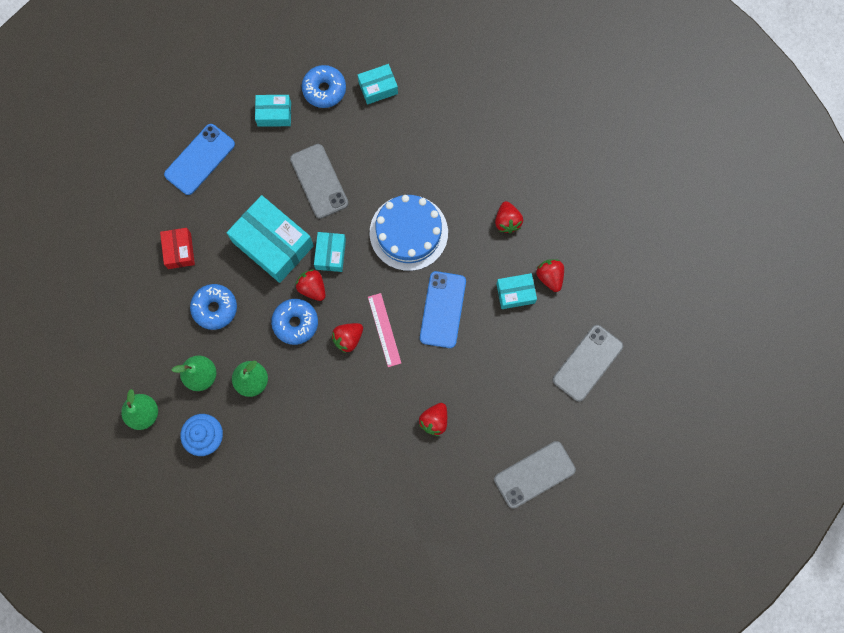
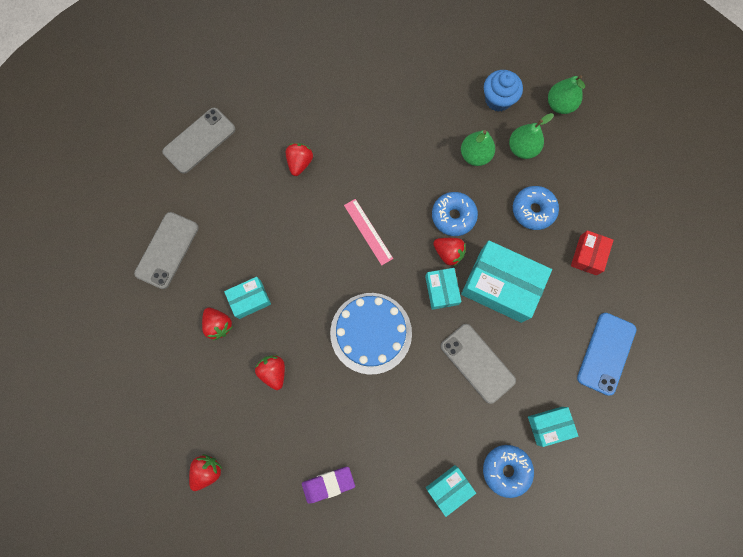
camera: 165 degrees right, 0 degrees up
red box [160,228,195,269] -> red box turned 45 degrees clockwise [571,230,613,275]
red strawberry [331,323,363,353] -> red strawberry moved to [189,454,222,491]
blue phone [420,271,466,348] -> none
none -> purple eraser [302,467,355,504]

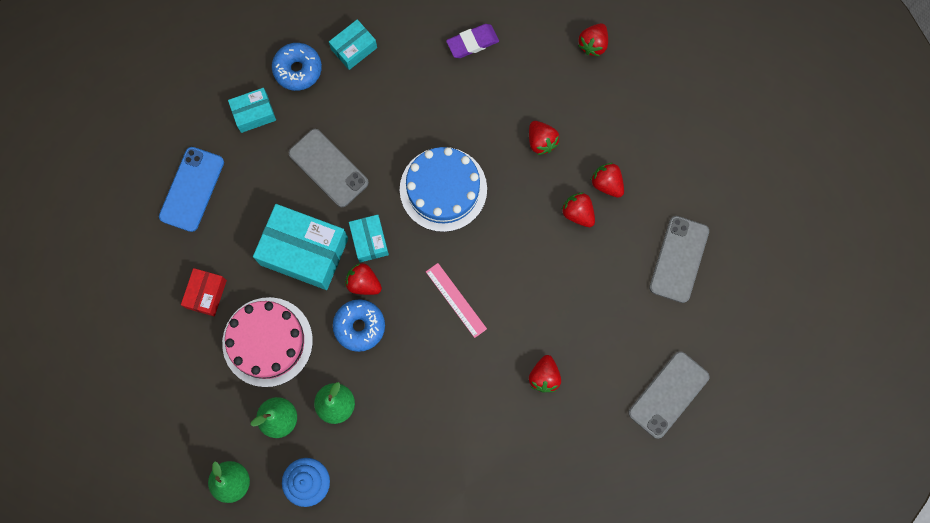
camera: 175 degrees right, 0 degrees up
turquoise box [224,277,271,319] -> red strawberry [561,193,595,227]
blue donut [513,186,559,230] -> pink cake [222,297,313,387]

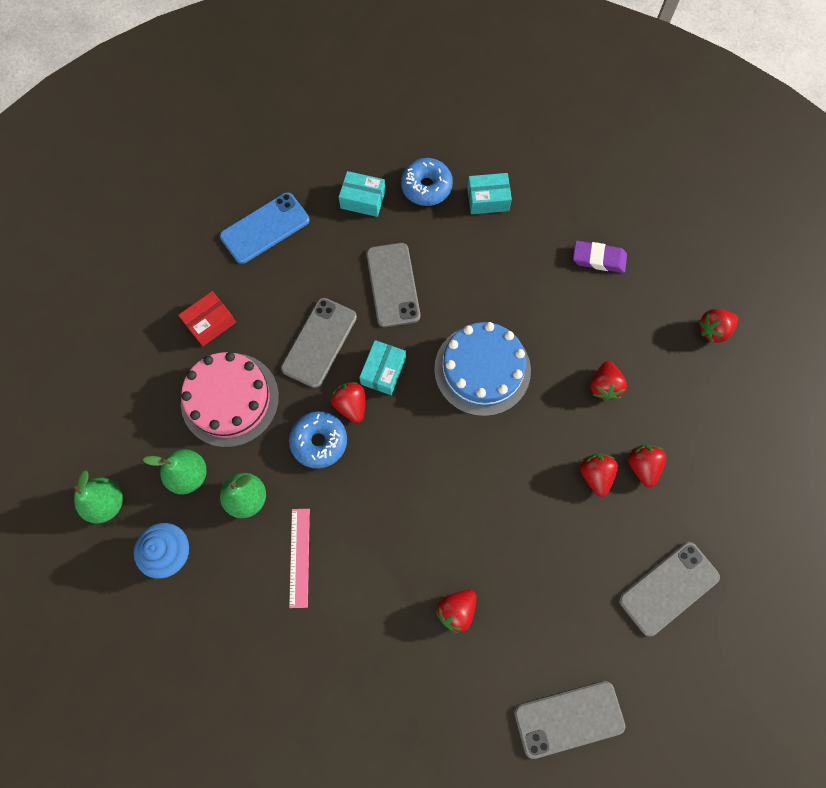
camera: 35 degrees right, 5 degrees down
turquoise box [253,204,348,290] -> grey phone [281,298,357,388]
pink ruler [426,263,487,338] -> pink ruler moved to [289,509,310,608]

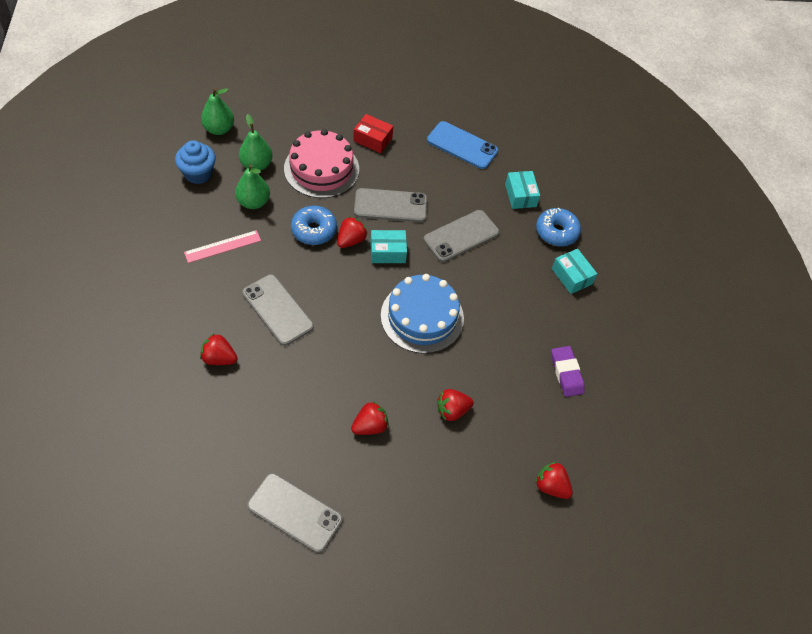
camera: 60 degrees right, 15 degrees down
grey phone [514,681,625,759] -> grey phone moved to [242,274,314,346]
red strawberry [628,444,666,488] -> none

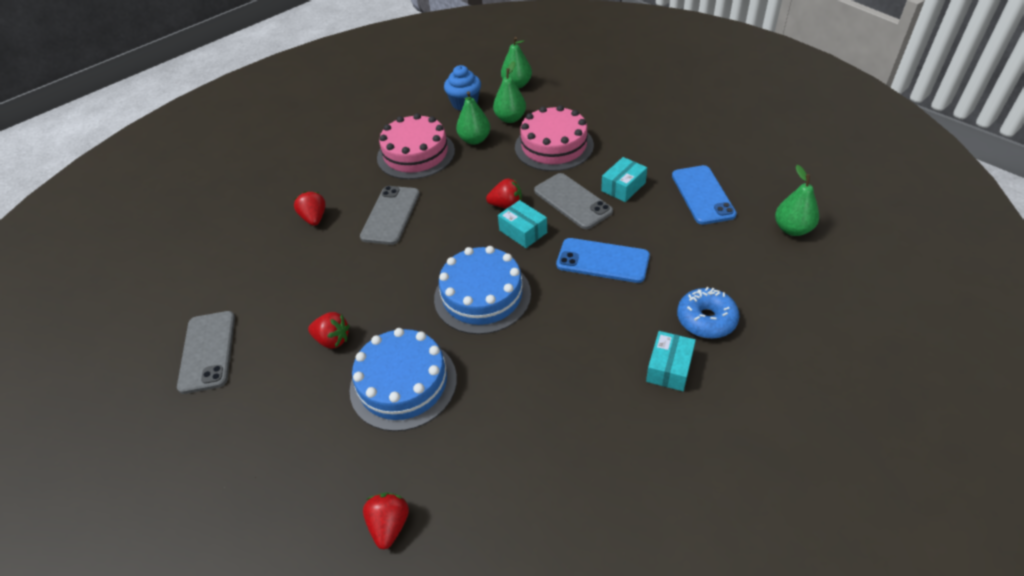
camera: 60 degrees right, 10 degrees down
pink ruler [184,230,261,263] -> pink cake [377,113,455,179]
blue donut [291,206,337,245] -> none
red box [353,114,393,153] -> none
grey phone [423,210,499,262] -> blue phone [556,238,650,283]
red strawberry [437,389,474,421] -> blue cake [350,328,457,431]
turquoise box [505,171,540,209] -> turquoise box moved to [601,157,647,202]
purple eraser [551,346,585,397] -> none
none -> green pear [775,165,819,236]

